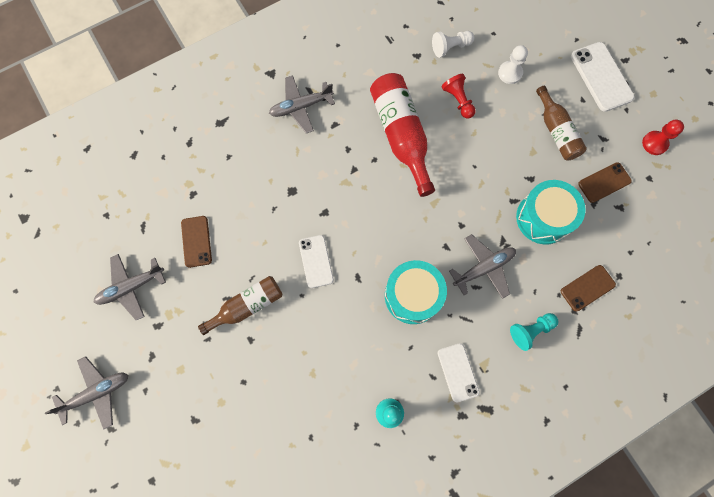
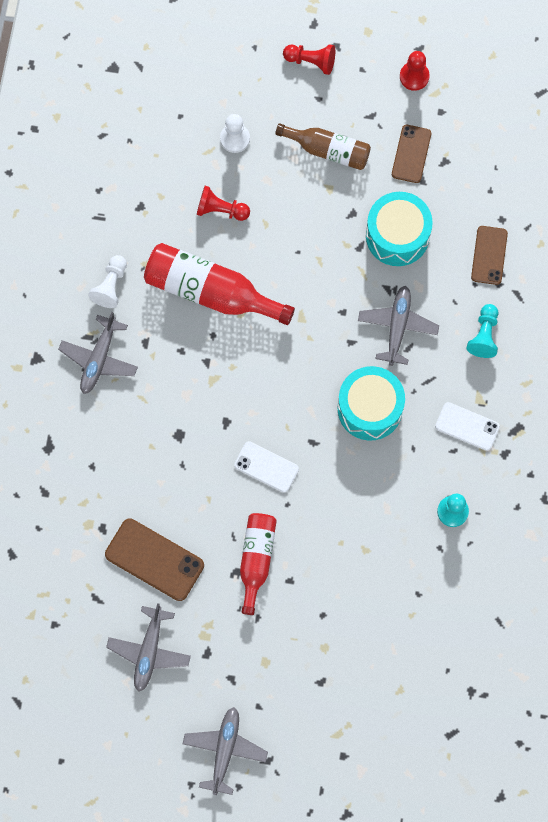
camera: 50 degrees left, 0 degrees up
brown phone [181,216,212,268] -> brown phone [105,518,204,601], size x1.53
brown bottle [198,276,283,335] -> red bottle [240,513,277,615]
white pawn [432,31,474,58] -> white pawn moved to [88,255,127,308]
white phone [571,42,635,112] -> red pawn [283,44,335,75]

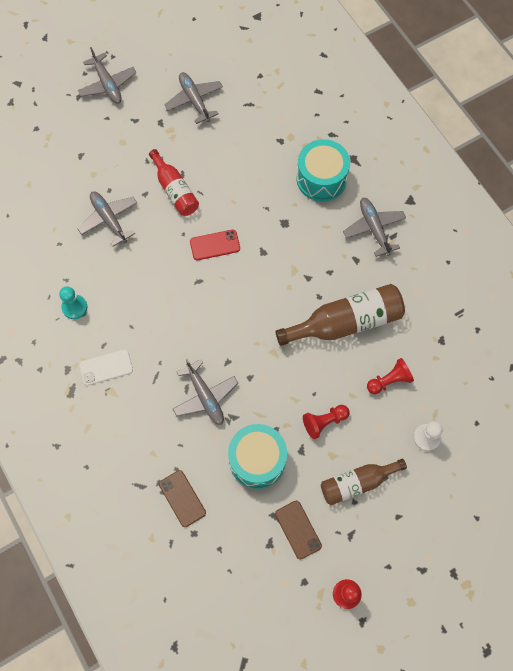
camera: 140 degrees right, 5 degrees down
white pawn [88,255,127,308] -> none
brown phone [105,518,204,601] -> none
red bottle [144,243,295,325] -> brown bottle [276,284,405,346]
white phone [234,441,299,493] -> red phone [190,229,240,260]
red pawn [283,44,335,75] -> red pawn moved to [303,405,349,439]
turquoise drum [338,366,405,440] -> turquoise drum moved to [296,139,350,201]
turquoise pawn [467,304,499,358] -> none
none -> grey plane [77,191,137,247]

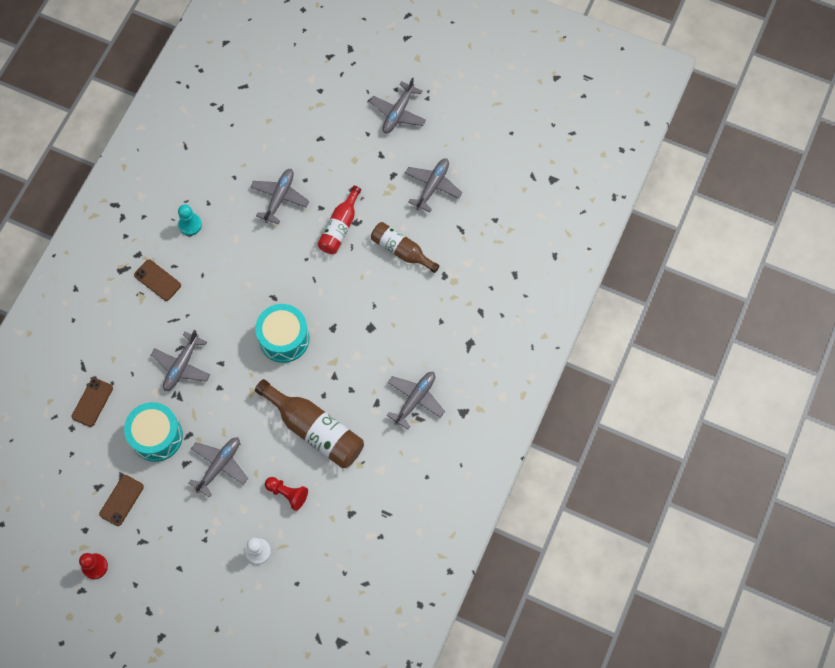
camera: 55 degrees right, 0 degrees up
white phone [79,349,133,386] -> brown phone [134,259,181,301]
red phone [190,229,240,260] -> none
turquoise drum [296,139,350,201] -> turquoise drum moved to [255,304,309,363]
red pawn [303,405,349,439] -> grey plane [189,437,248,498]
brown bottle [321,459,407,505] -> brown bottle moved to [371,222,440,273]

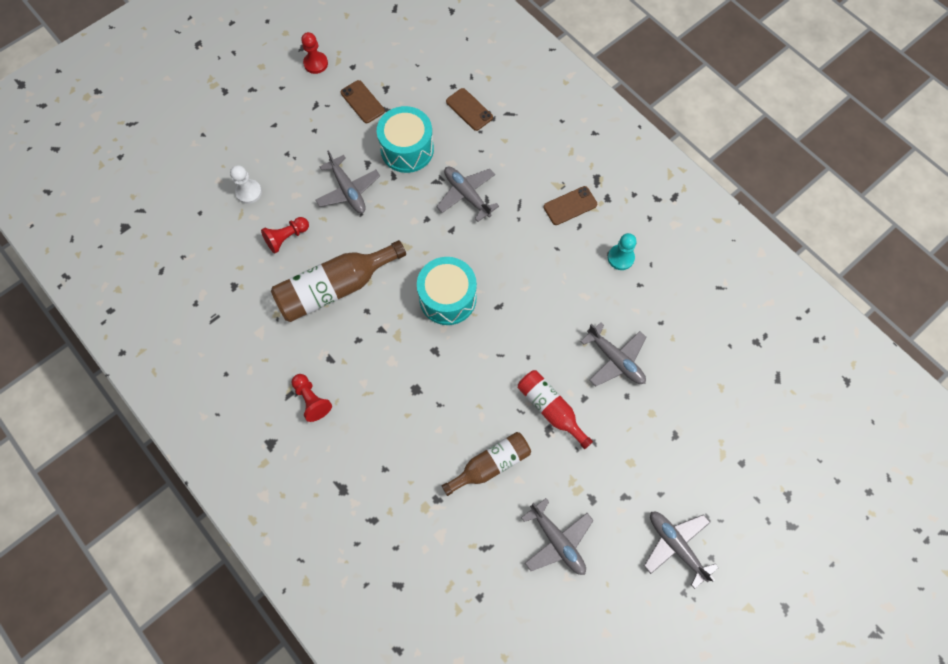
camera: 115 degrees right, 0 degrees up
grey plane [387,372,445,430] -> red pawn [291,374,332,422]

